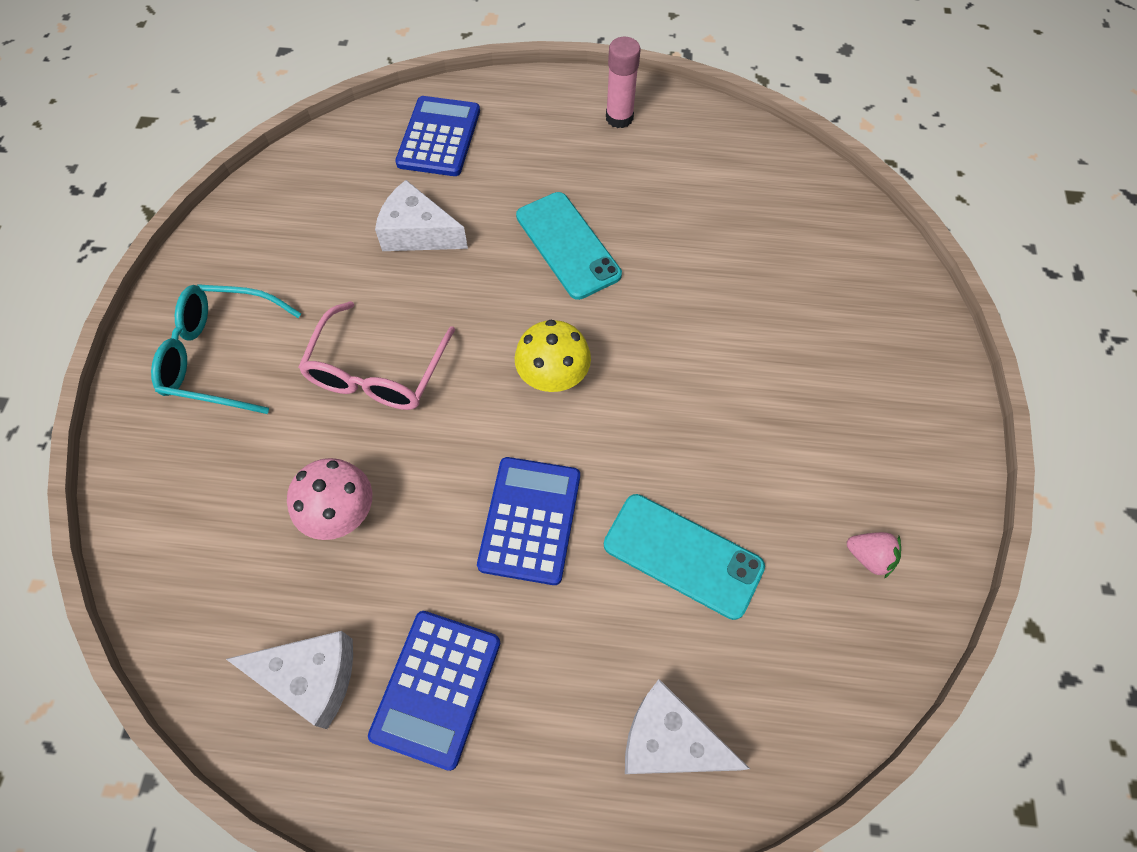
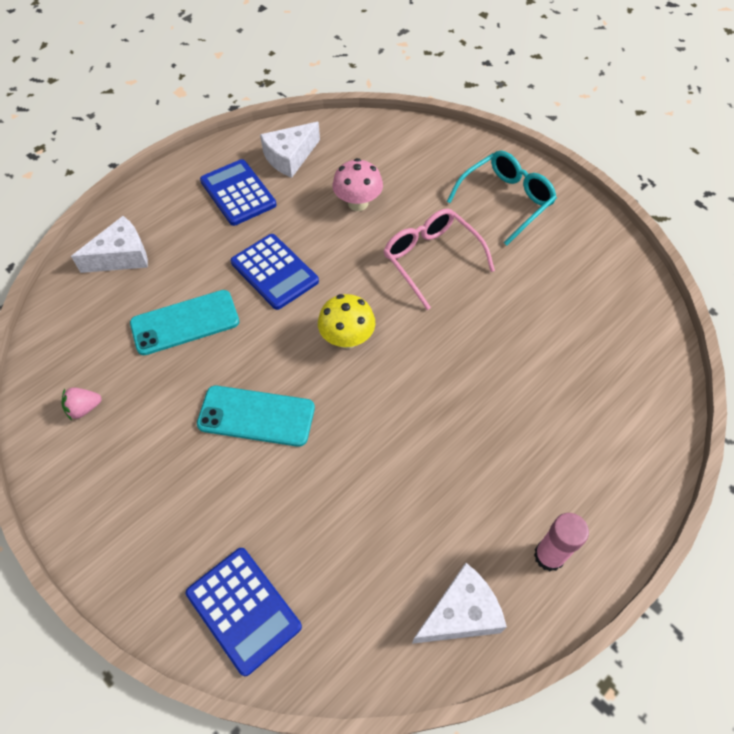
camera: 130 degrees right, 5 degrees down
white cheese [375,180,468,251] -> white cheese moved to [412,563,507,644]
blue calculator [395,96,480,176] -> blue calculator moved to [186,548,302,676]
turquoise phone [516,192,622,300] -> turquoise phone moved to [197,386,315,447]

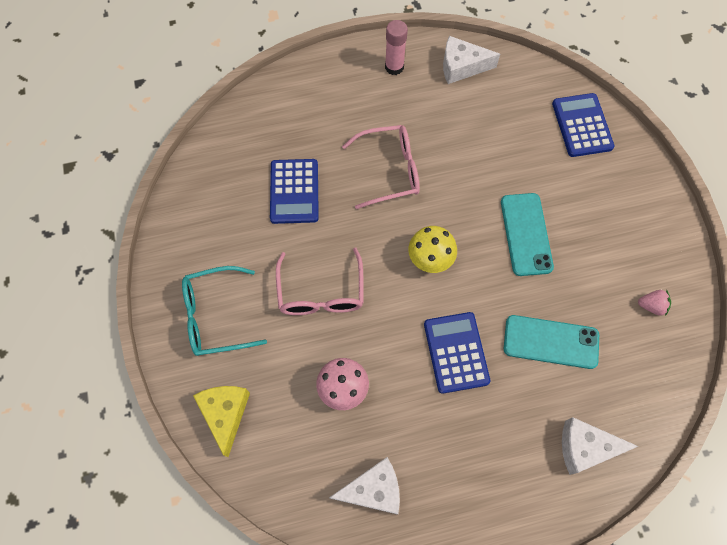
camera: 150 degrees left, 10 degrees up
turquoise phone [197,386,315,447] -> turquoise phone turned 45 degrees clockwise [501,193,554,276]
blue calculator [200,159,277,226] -> blue calculator moved to [270,159,319,224]
none -> yellow cheese [193,386,250,457]
none -> pink glasses [342,125,420,209]

